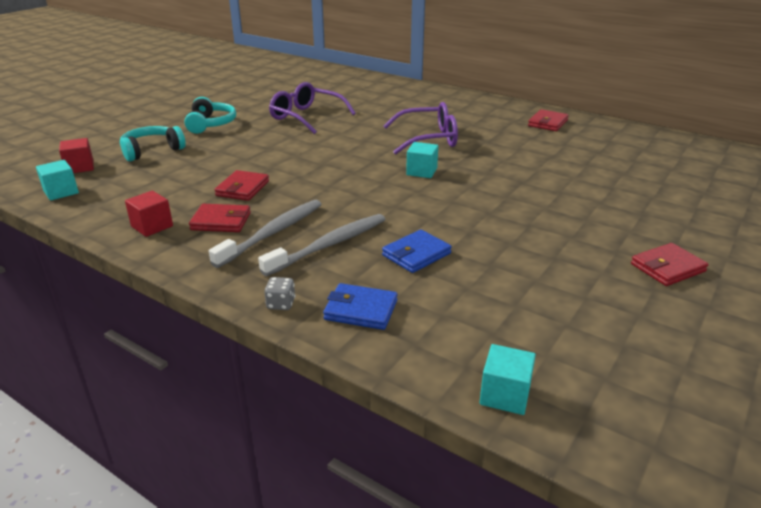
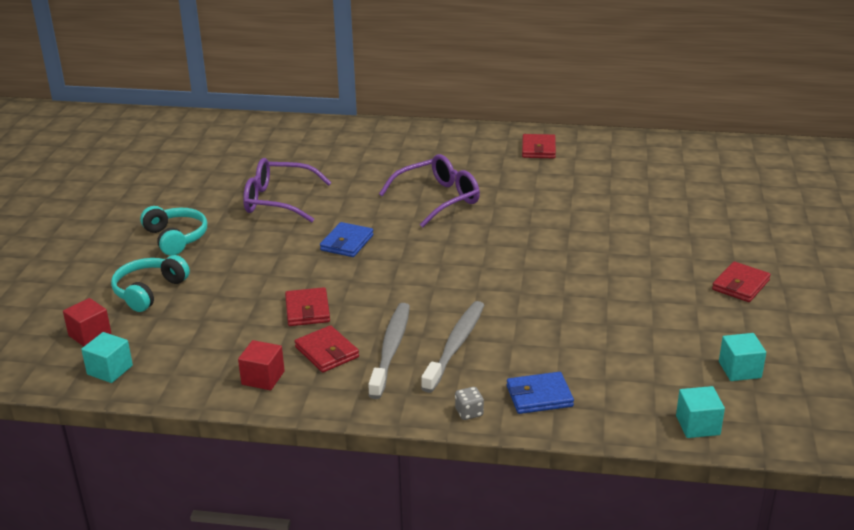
camera: 25 degrees left, 0 degrees up
red wallet [189,204,251,232] -> red wallet turned 75 degrees clockwise [295,325,359,373]
blue wallet [382,229,452,273] -> blue wallet moved to [320,222,373,257]
turquoise cube [406,142,438,178] -> turquoise cube moved to [719,333,766,381]

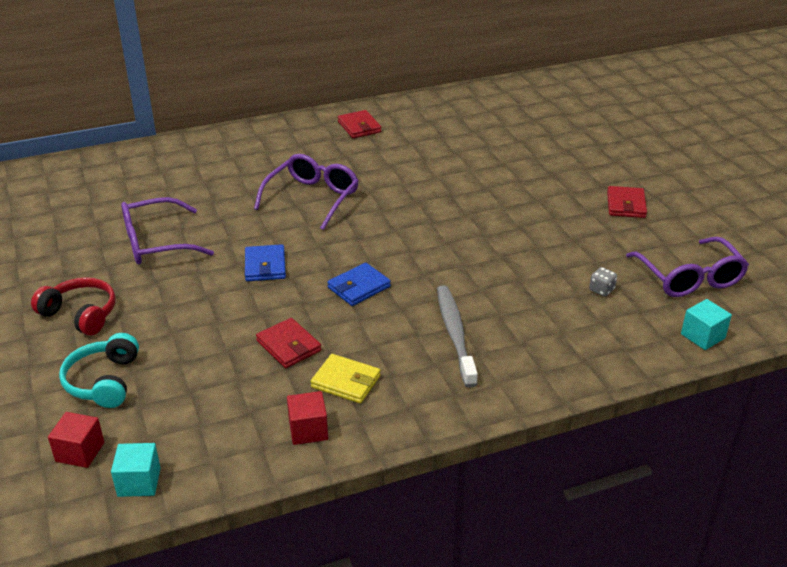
camera: 30 degrees left, 5 degrees up
turquoise headphones [140,206,207,256] -> red headphones [31,277,116,336]
red wallet [295,325,359,373] -> yellow wallet [311,354,381,403]
grey toothbrush [368,303,410,399] -> none
grey dice [455,387,484,420] -> grey dice moved to [589,267,617,297]
blue wallet [507,372,574,414] -> blue wallet moved to [327,263,391,306]
turquoise cube [719,333,766,381] -> purple glasses [626,237,749,297]

